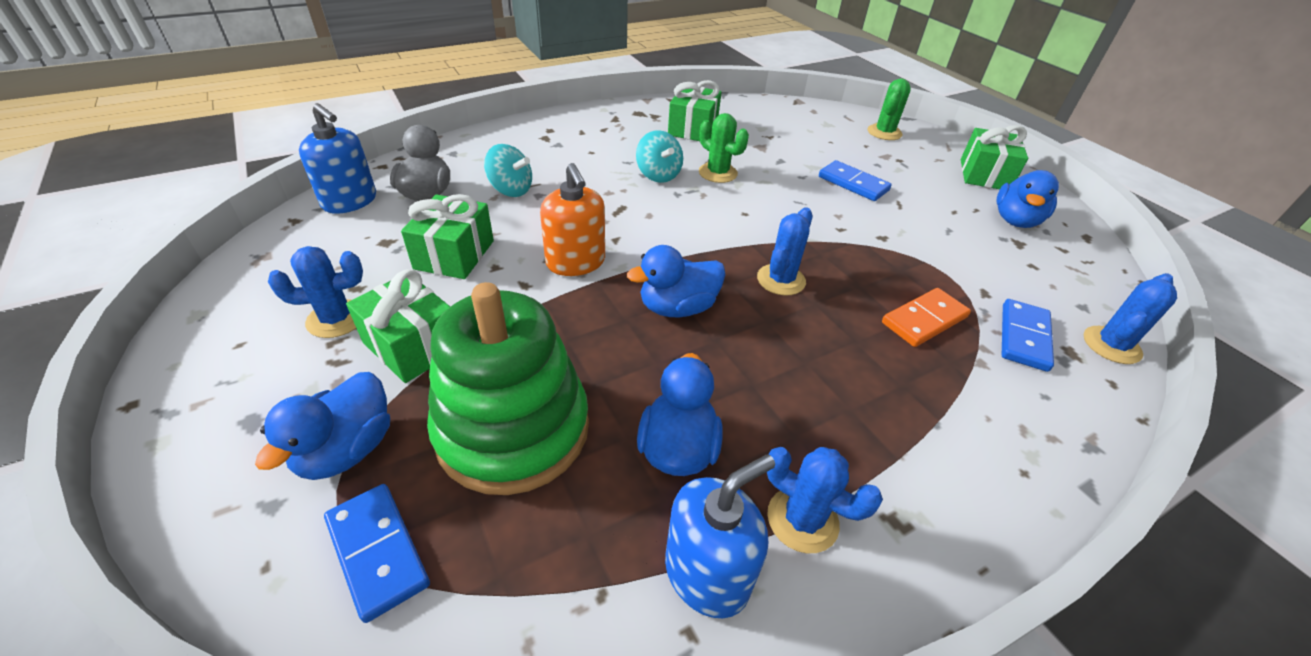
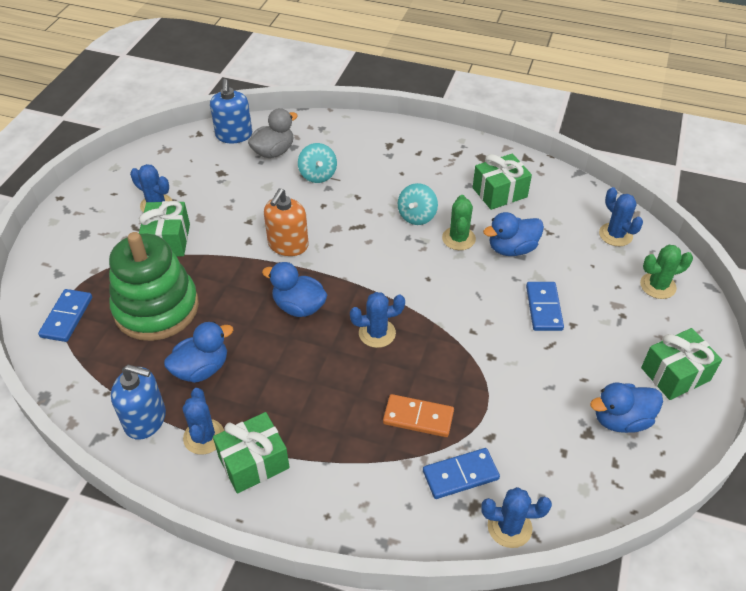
camera: 50 degrees right, 5 degrees up
blue duck [255,372,390,480] -> blue duck moved to [483,212,544,256]
green gift [401,194,494,279] -> green gift moved to [213,412,290,494]
none -> blue cactus [599,187,643,246]

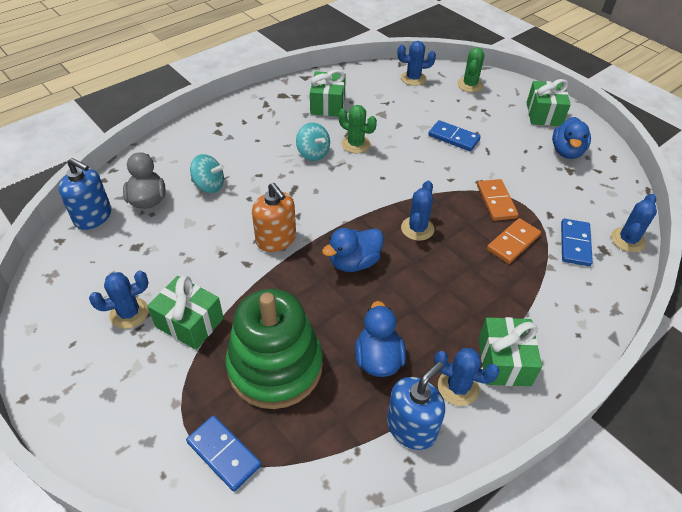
camera: 60 degrees left, 0 degrees up
blue duck [483,212,544,256] -> none
none -> orange domino [477,179,519,221]

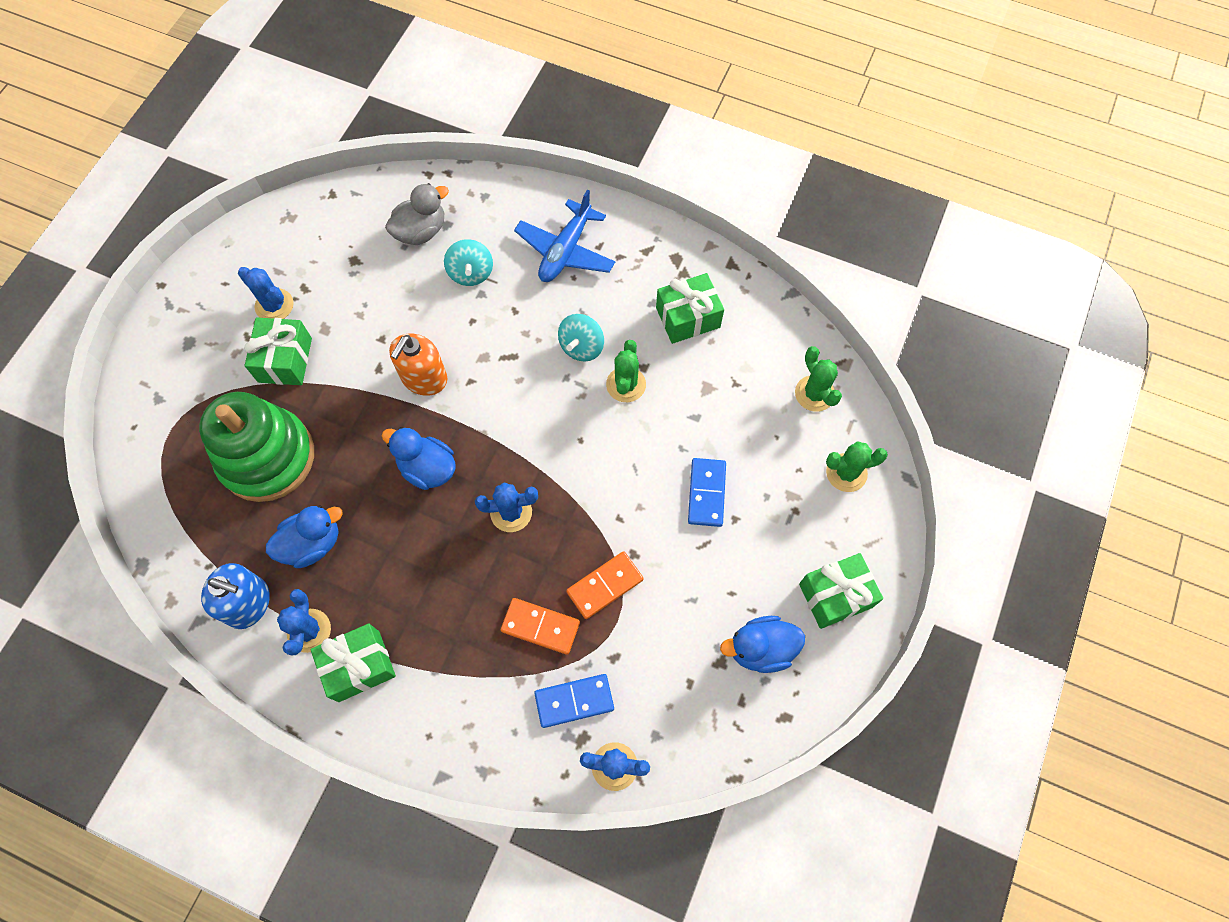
camera: 65 degrees right, 20 degrees up
blue soap dispenser [59,158,111,230] -> none
blue domino [186,415,262,492] -> none
blue cactus [398,41,436,86] -> green cactus [795,346,842,412]
none -> blue plane [514,189,615,282]

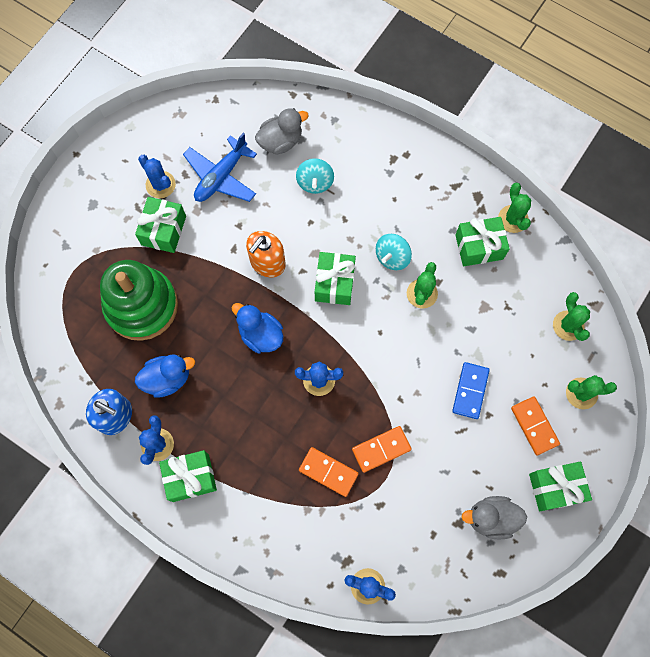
camera: 10 degrees right, 5 degrees up
blue plane [514,189,615,282] -> blue plane moved to [183,133,257,202]
blue domino [534,674,614,728] -> none
blue duck [720,616,805,673] -> grey duck [462,496,527,540]
none -> green gift [315,252,356,305]
none -> green cactus [498,182,531,233]
none -> orange domino [511,396,560,455]

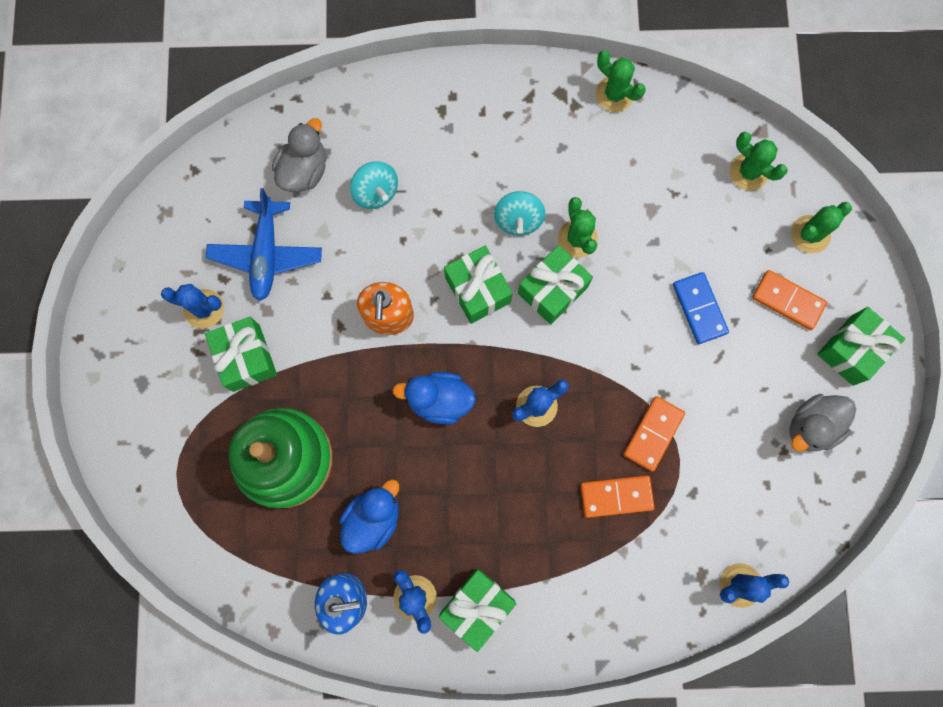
camera: 35 degrees left, 5 degrees up
green gift [455,217,510,266] -> green gift moved to [518,245,593,324]

